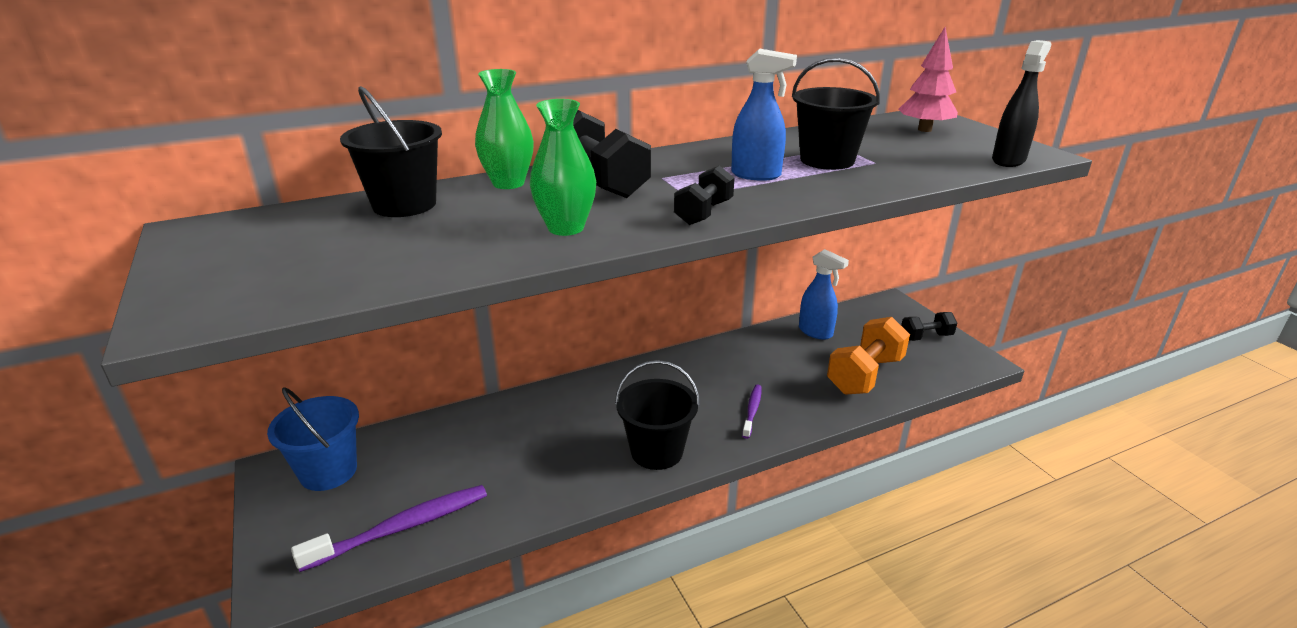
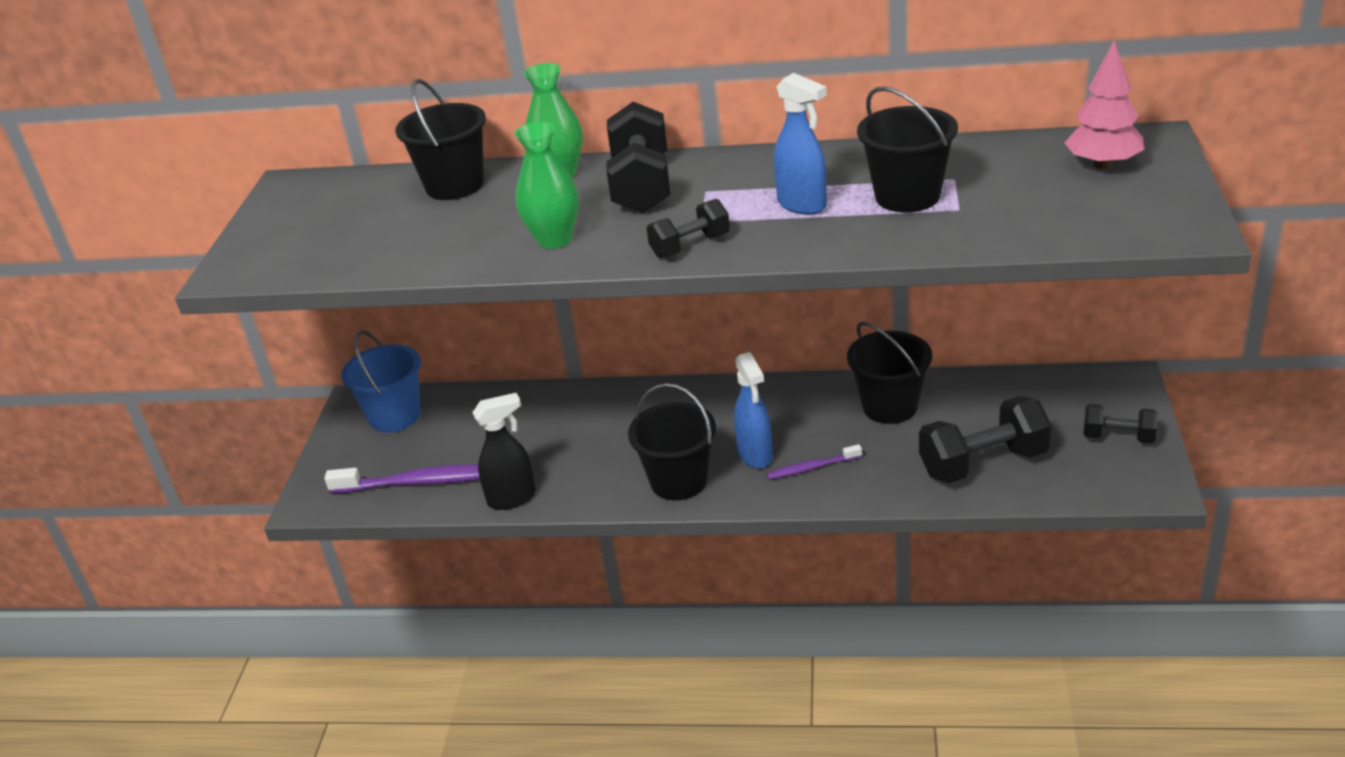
camera: 35 degrees right, 5 degrees up
purple toothbrush [742,384,762,439] -> purple toothbrush turned 150 degrees counterclockwise [766,444,862,480]
blue spray bottle [799,249,849,340] -> blue spray bottle moved to [734,352,773,469]
orange dumbbell [827,317,910,395] -> black dumbbell [919,396,1052,484]
black spray bottle [992,40,1051,167] -> black spray bottle moved to [472,393,536,510]
none -> black bucket [847,321,932,424]

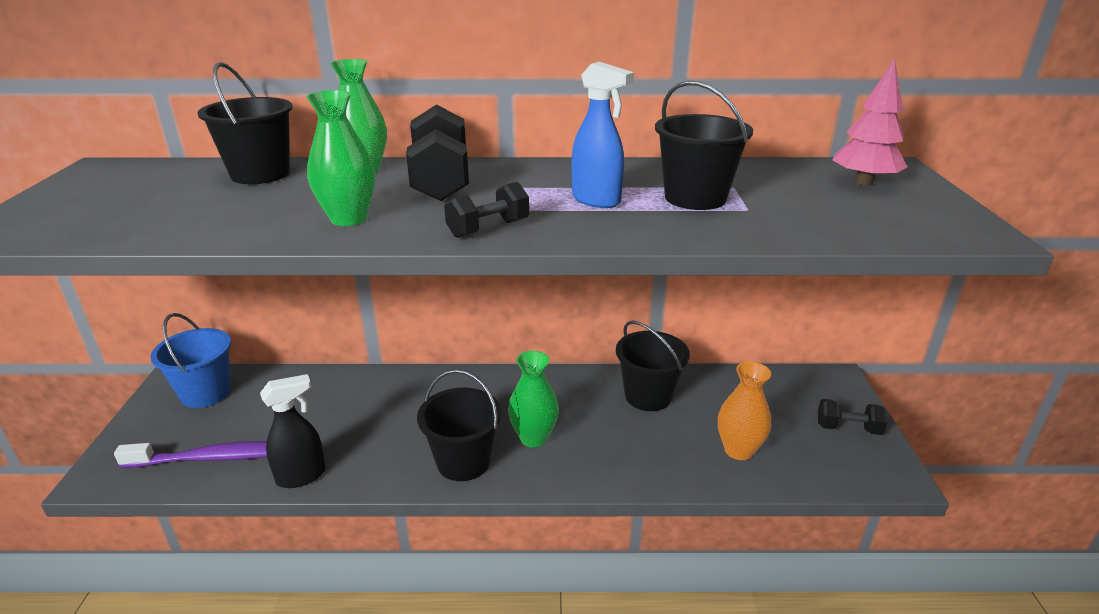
camera: 10 degrees left, 5 degrees down
blue spray bottle [734,352,773,469] -> green vase [508,351,559,447]
purple toothbrush [766,444,862,480] -> none
black dumbbell [919,396,1052,484] -> orange vase [718,362,771,460]

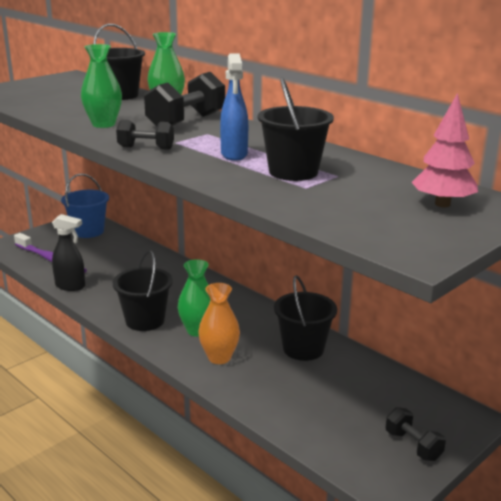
camera: 45 degrees right, 5 degrees down
orange vase [718,362,771,460] -> orange vase moved to [198,283,240,364]

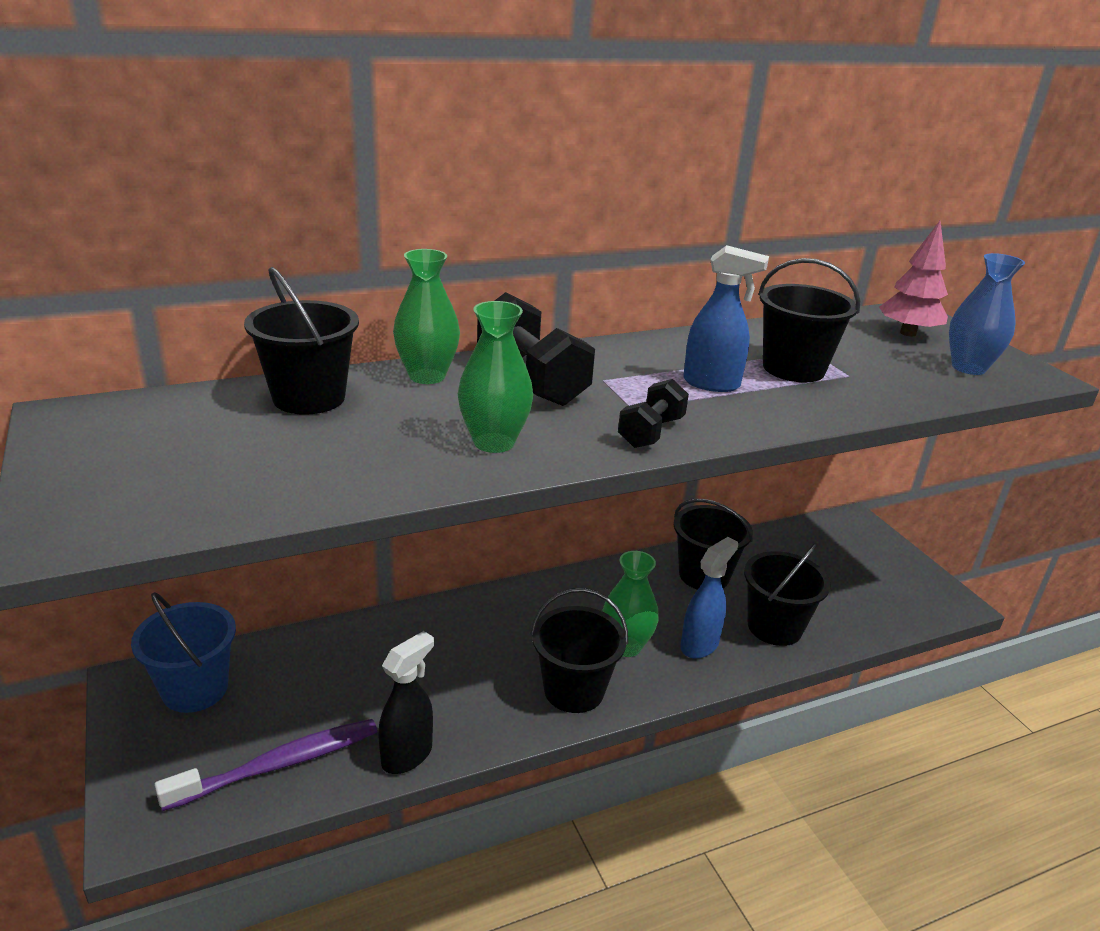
camera: 70 degrees left, 5 degrees up
orange vase [198,283,240,364] -> blue spray bottle [680,537,738,659]
black dumbbell [386,407,446,461] -> none
none -> black bucket [744,543,831,646]
none -> blue vase [949,253,1025,375]

